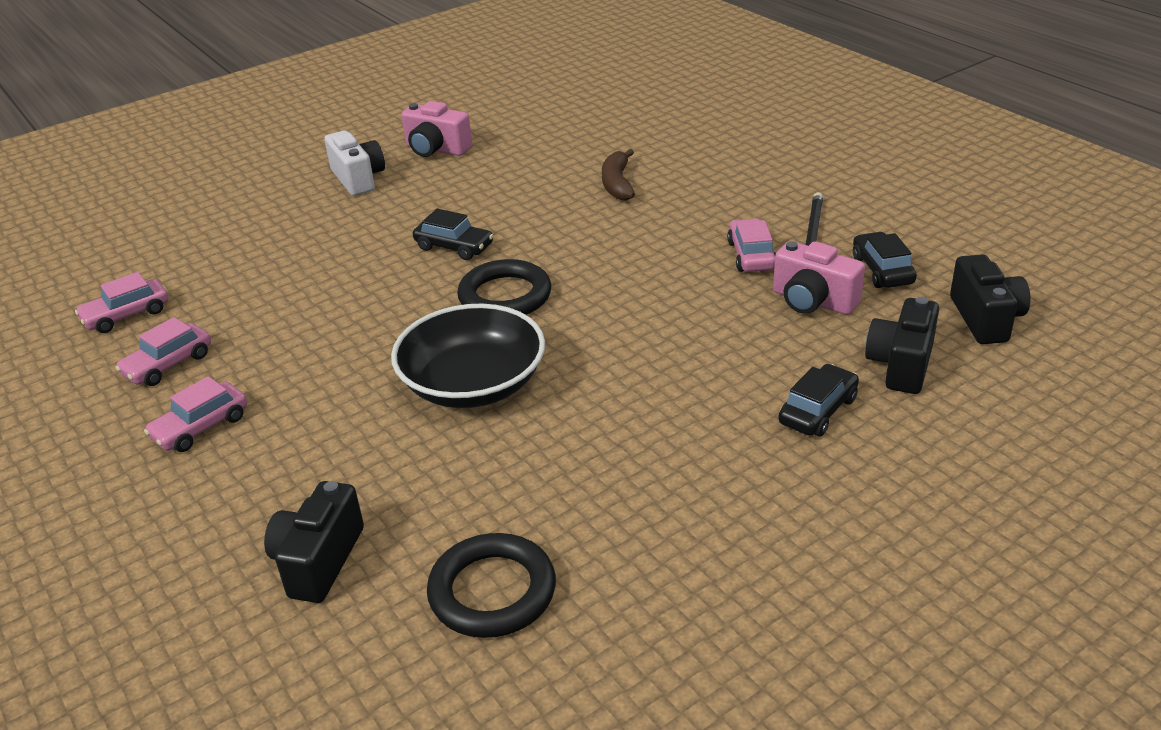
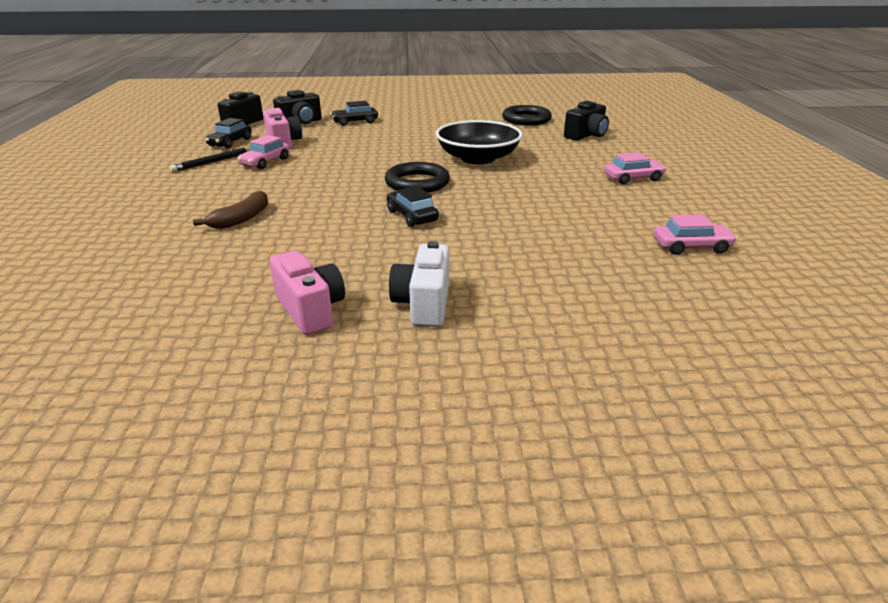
camera: 150 degrees left, 5 degrees down
pink car [115,317,211,386] -> none

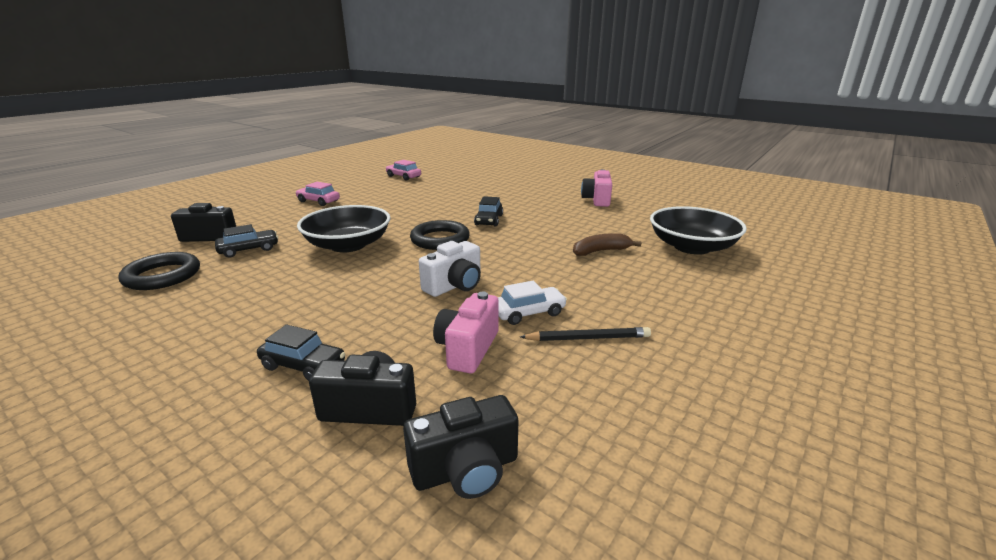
camera: 140 degrees left, 5 degrees down
black car [205,118,252,148] -> black car moved to [215,224,278,258]
pink car [238,135,290,169] -> white car [498,281,567,325]
white camera [389,241,449,327] -> white camera moved to [419,241,481,297]
none -> black bowl [650,206,747,255]

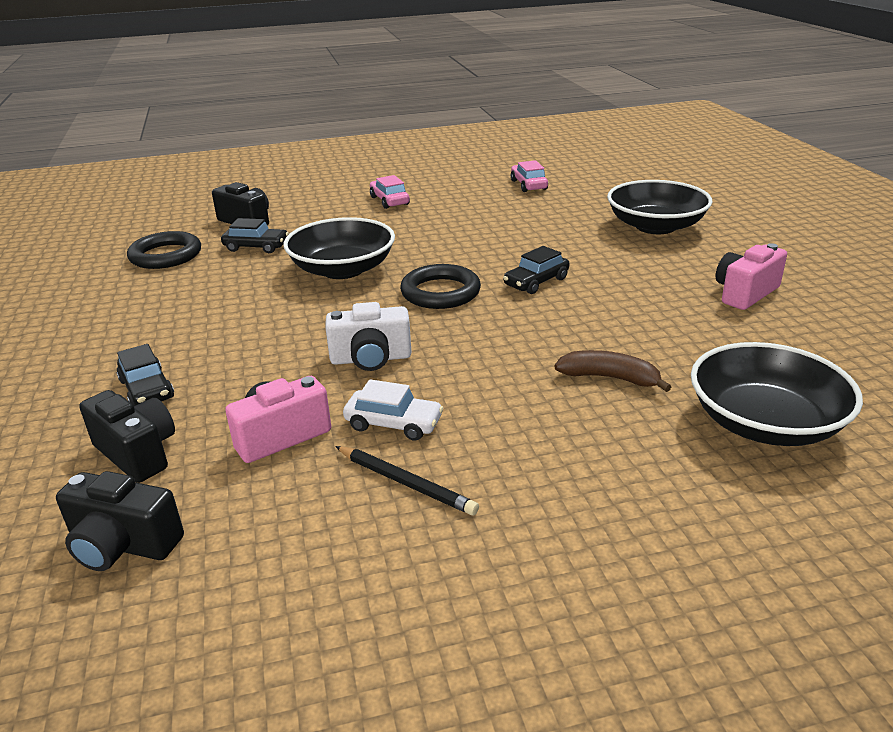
camera: 40 degrees right, 5 degrees up
none -> black bowl [607,180,713,234]

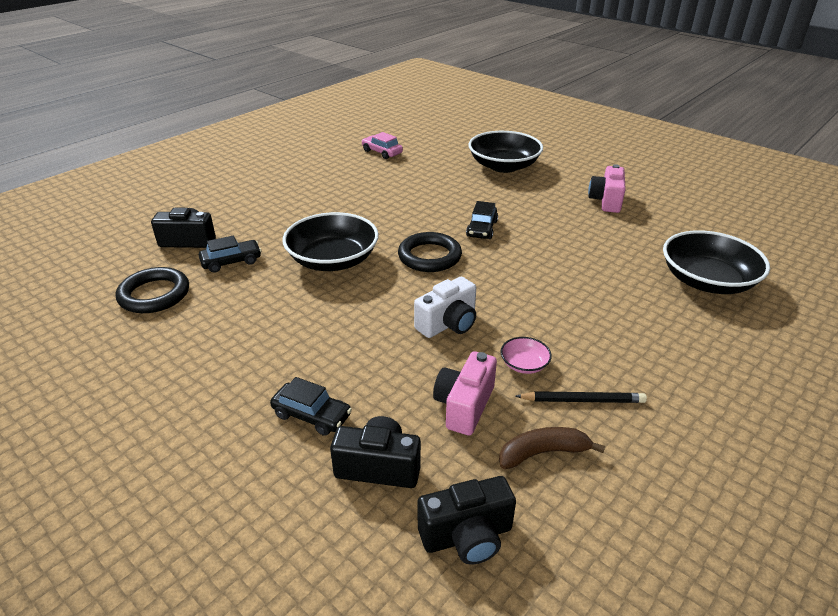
camera: 35 degrees left, 5 degrees up
white car [343,379,443,440] -> pink bowl [500,337,552,374]
pink car [370,175,410,209] -> none
brown banana [554,350,671,392] -> brown banana moved to [499,427,605,469]

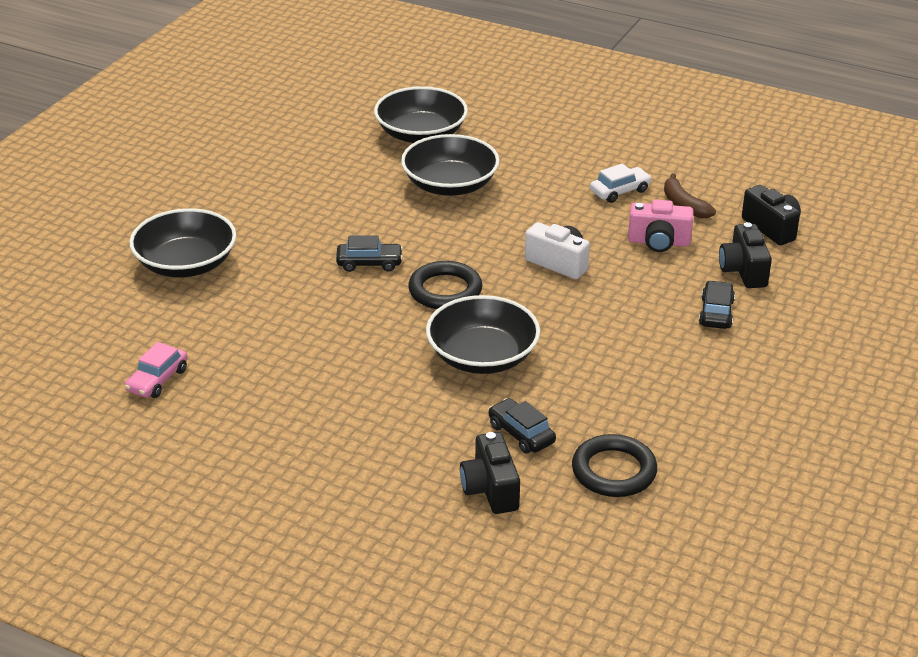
camera: 105 degrees left, 0 degrees up
pink bowl [500,337,552,374] -> none
black pencil [515,391,647,403] -> white car [590,163,652,203]
pink camera [588,164,626,213] -> none
none -> black bowl [401,134,500,196]

